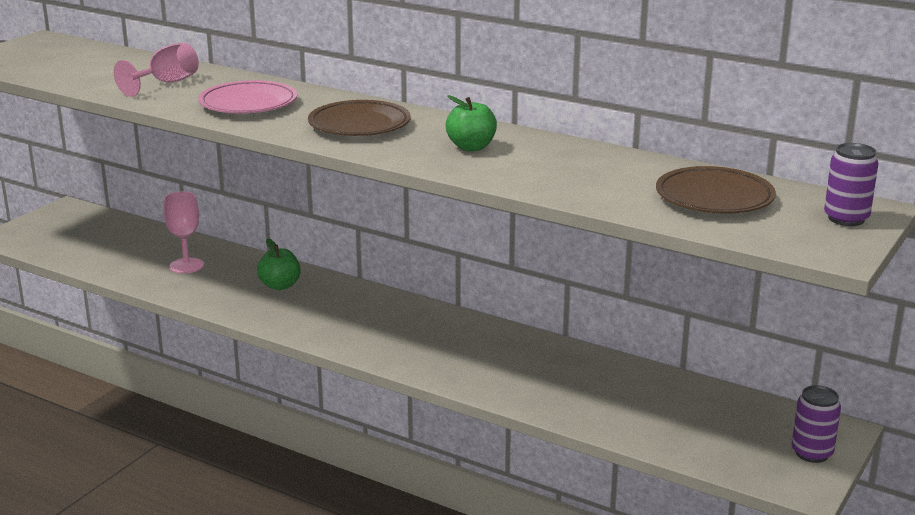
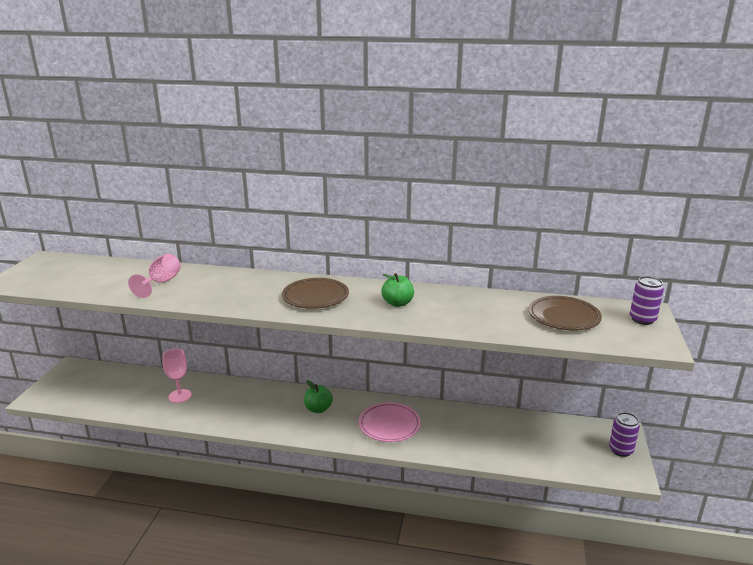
camera: 20 degrees left, 0 degrees up
pink plate [198,80,297,113] -> pink plate moved to [359,402,421,442]
green apple [257,238,301,290] -> green apple moved to [304,380,333,413]

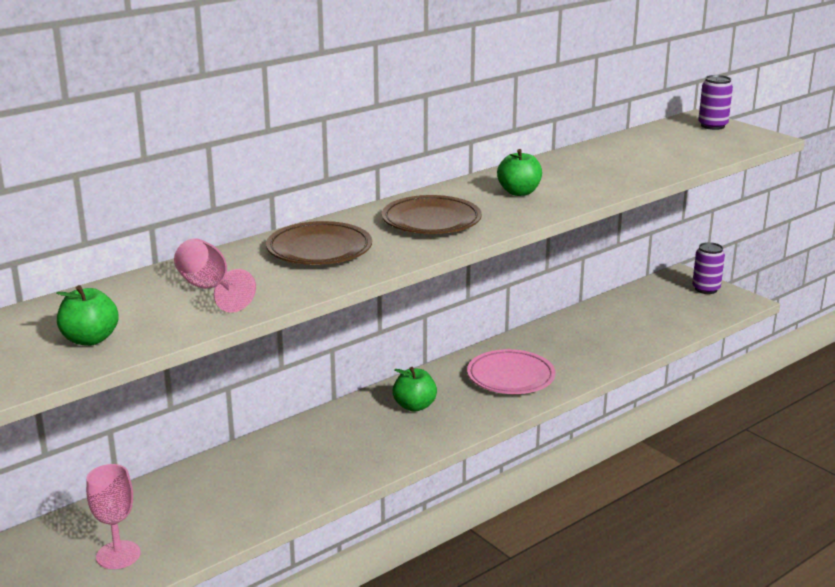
camera: 50 degrees left, 0 degrees up
pink goblet [162,349,192,403] -> pink goblet moved to [86,464,141,569]
brown plate [529,296,602,331] -> brown plate moved to [266,221,372,265]
none -> green apple [56,285,119,346]

